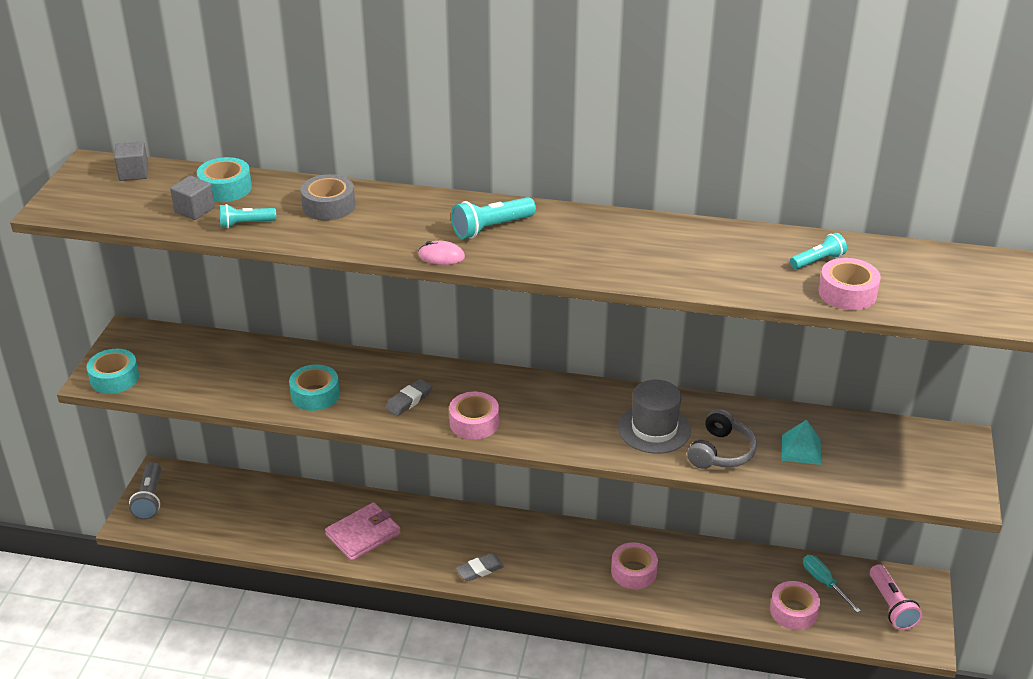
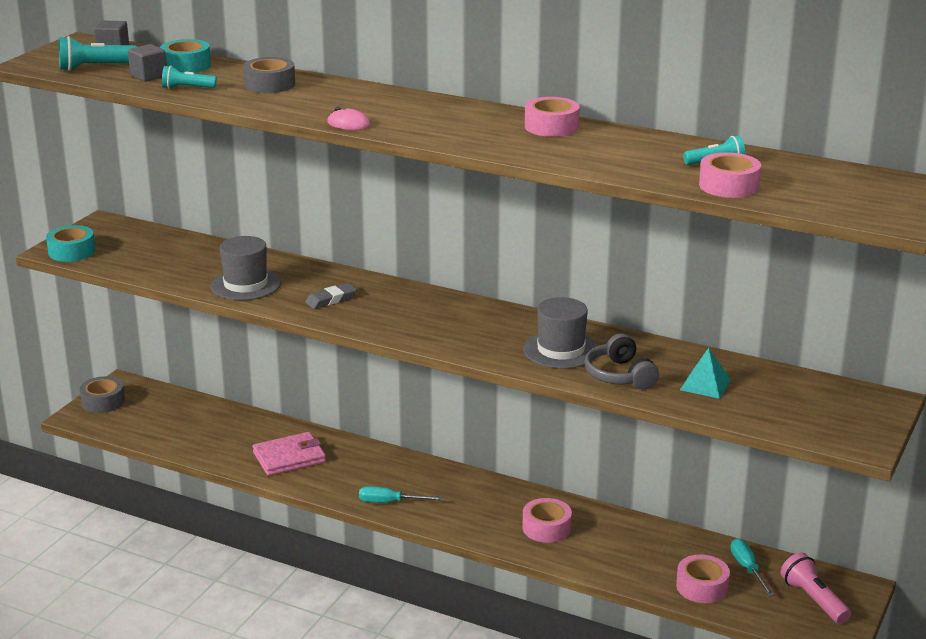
camera: 15 degrees right, 10 degrees down
grey flashlight [129,462,161,520] -> grey tape [80,376,125,413]
turquoise tape [289,364,340,411] -> grey hat [211,236,281,300]
pink tape [449,392,499,440] -> pink tape moved to [525,97,580,137]
turquoise flashlight [451,197,536,239] -> turquoise flashlight moved to [59,36,137,71]
grey eraser [456,553,504,581] -> turquoise screwdriver [359,486,443,503]
grey headphones [687,409,757,469] -> grey headphones turned 120 degrees clockwise [585,334,659,389]
pink flashlight [870,564,922,630] -> pink flashlight turned 150 degrees clockwise [781,553,851,624]

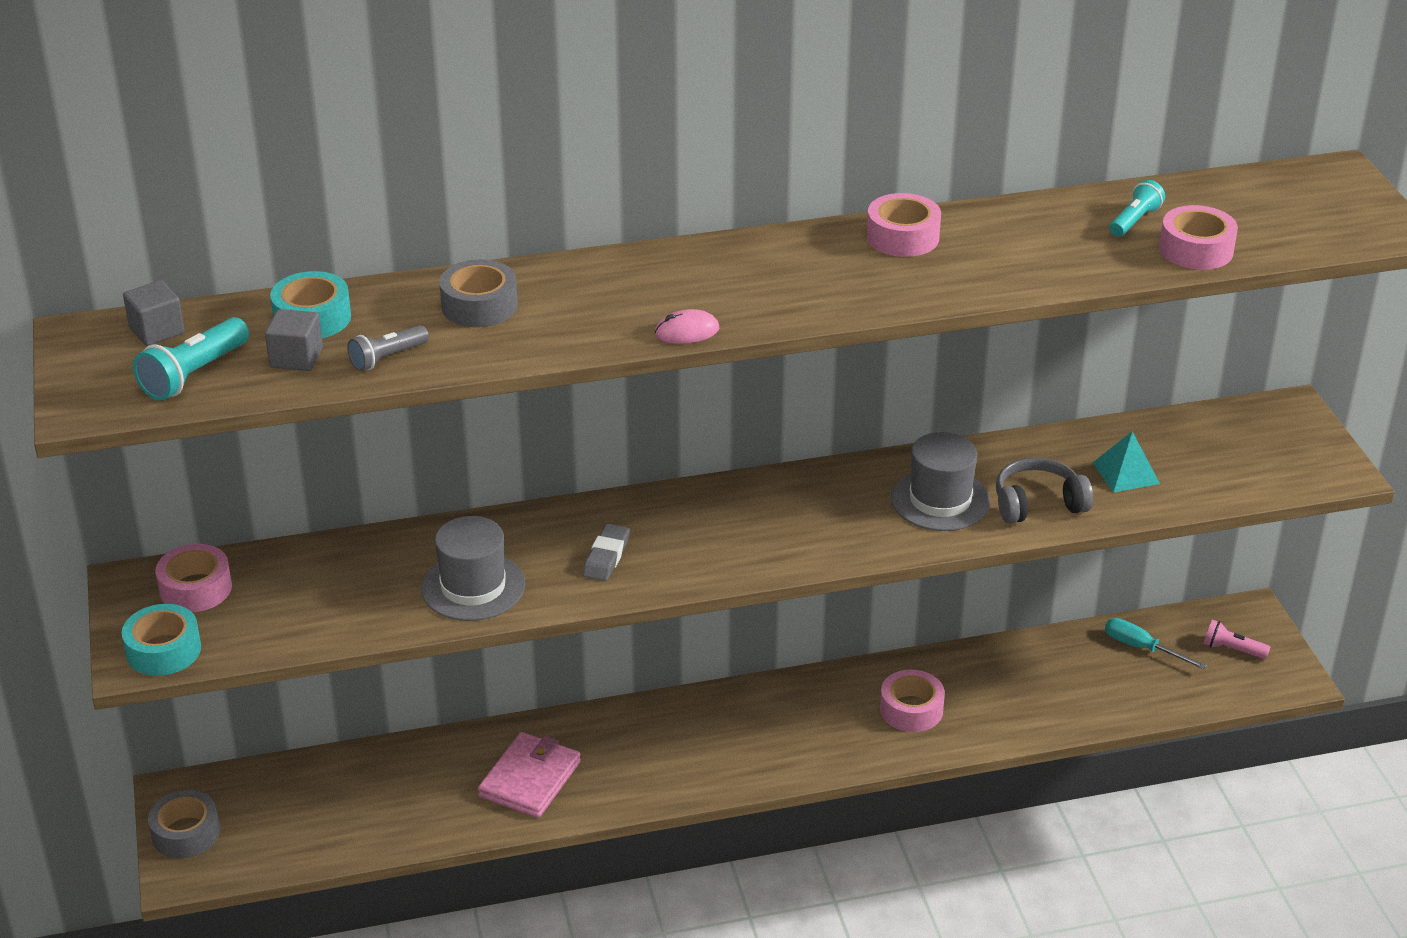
camera: 40 degrees left, 10 degrees up
turquoise flashlight [162,66,217,89] -> grey flashlight [347,325,429,371]
turquoise screwdriver [359,486,443,503] -> none
grey headphones [585,334,659,389] -> grey headphones turned 135 degrees clockwise [996,457,1093,524]
pink tape [676,555,730,603] -> pink tape moved to [155,544,232,612]
pink flashlight [781,553,851,624] -> pink flashlight [1203,620,1270,659], size x0.66

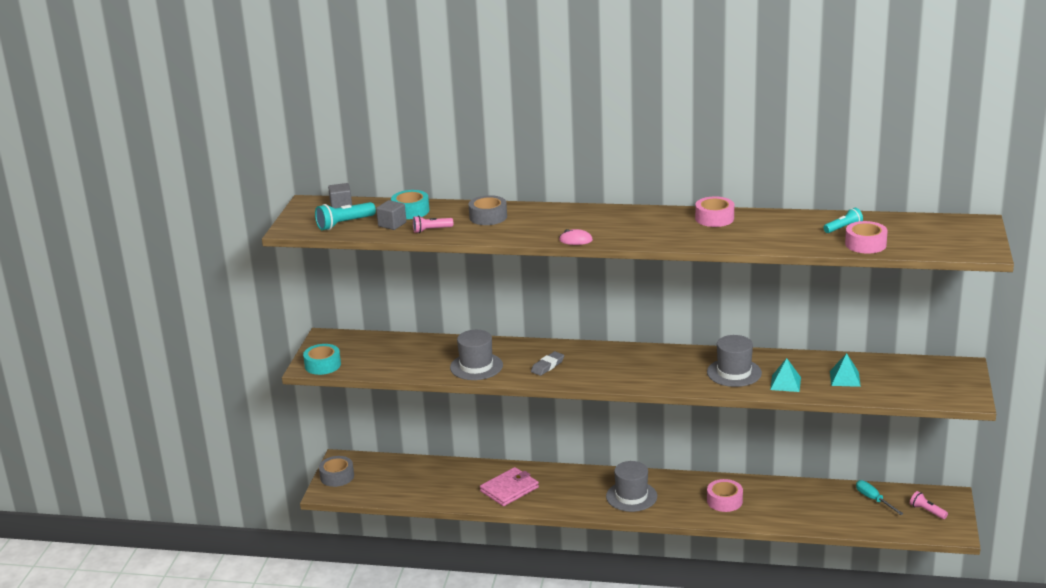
camera: 25 degrees right, 10 degrees down
pink tape [155,544,232,612] -> none
grey flashlight [347,325,429,371] -> pink flashlight [413,216,453,233]
grey headphones [996,457,1093,524] -> turquoise pyramid [770,358,801,392]
none -> grey hat [606,461,657,512]

